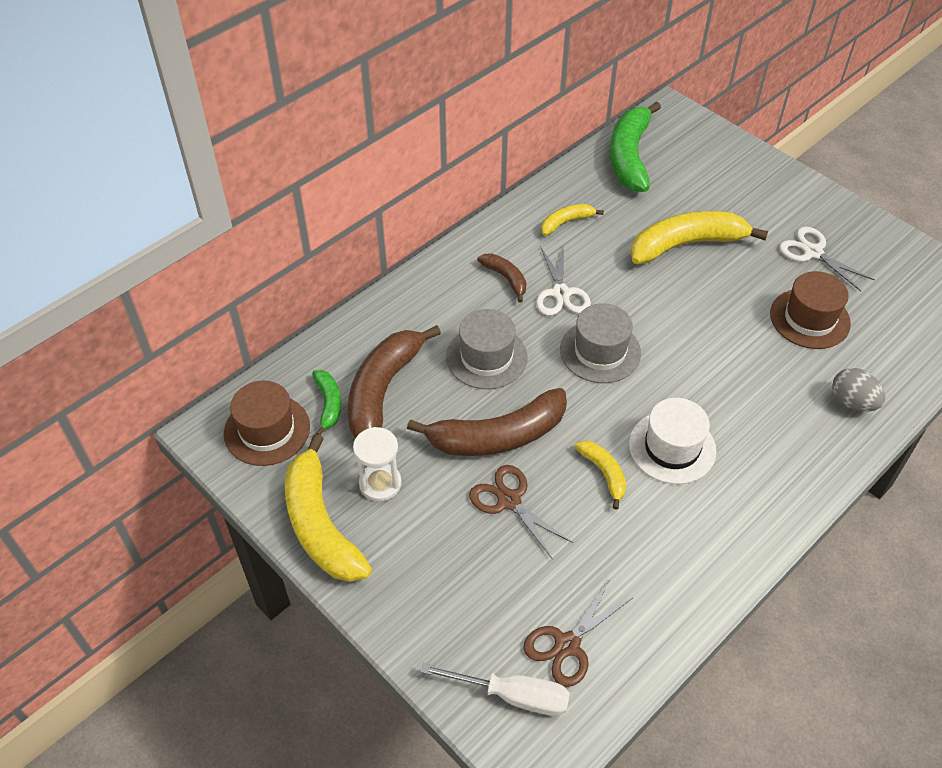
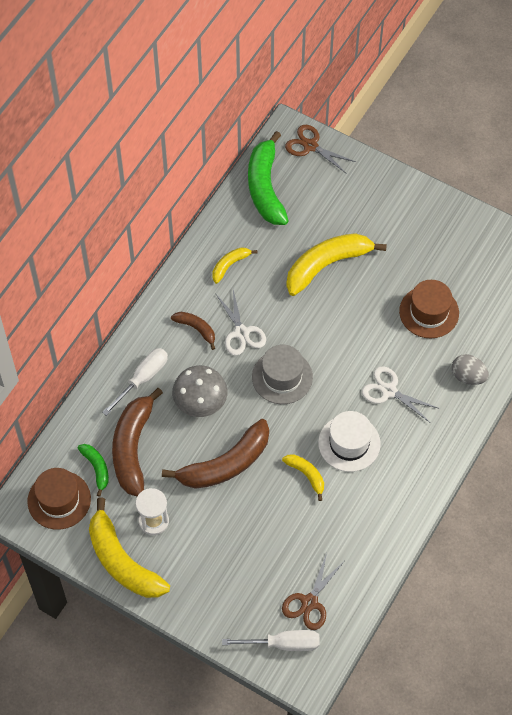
camera: 15 degrees left, 10 degrees up
grey hat [446,309,527,389] -> grey mushroom [172,365,228,417]
brown scissors [469,465,573,559] -> brown scissors moved to [285,125,356,174]
white scissors [779,227,875,291] -> white scissors moved to [362,366,440,422]
none -> white screwdriver [102,348,168,416]

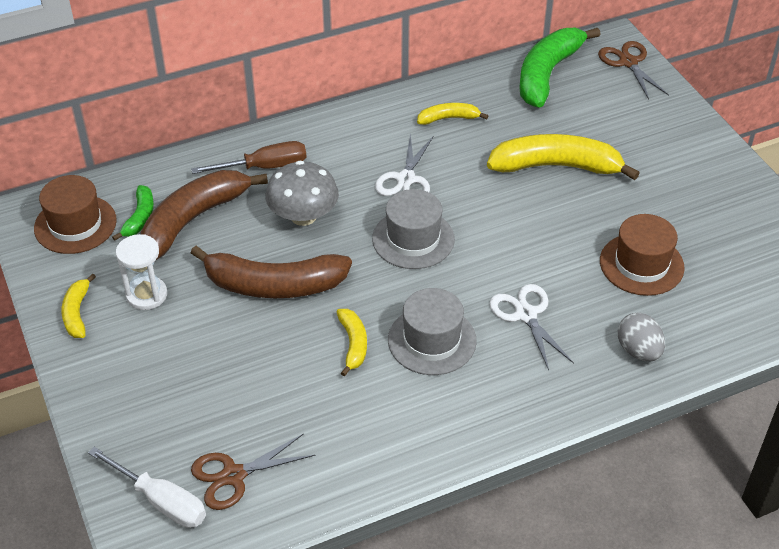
camera: 35 degrees right, 15 degrees down
yellow banana [89,498,170,598] -> yellow banana [62,273,96,338], size x0.50
white screwdriver [102,348,168,416] -> brown screwdriver [191,141,307,174]
brown banana [171,312,215,350] -> none
white hat [318,411,381,472] -> grey hat [388,288,477,375]

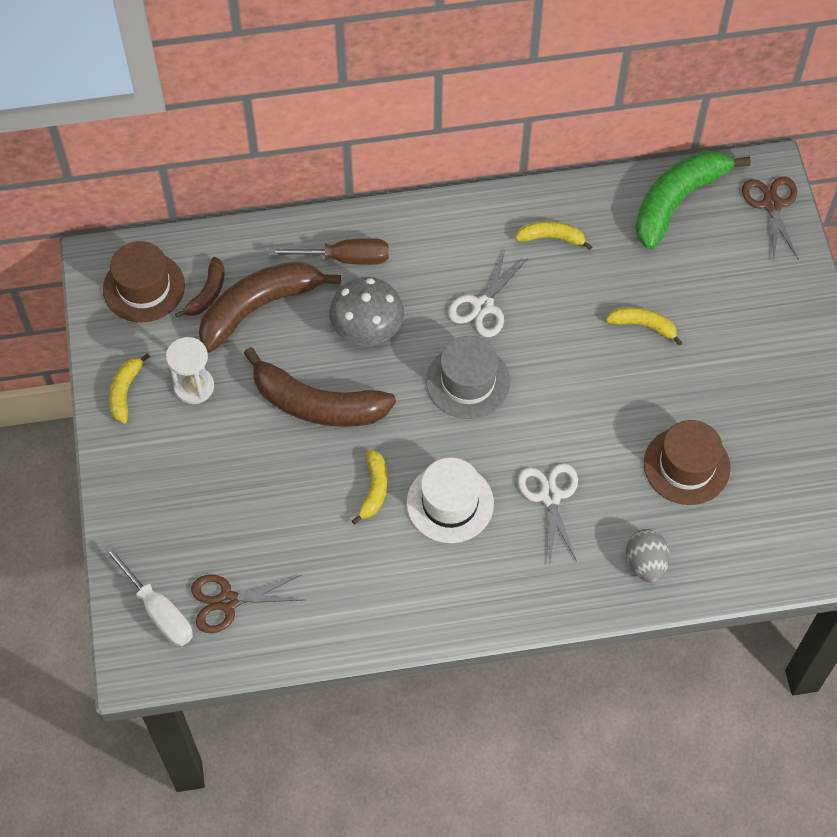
camera: 15 degrees right, 15 degrees up
green banana [112,185,154,241] -> brown banana [175,257,225,318]
grey hat [388,288,477,375] -> white hat [406,457,494,543]
yellow banana [487,134,640,180] -> yellow banana [606,307,682,346], size x0.50

